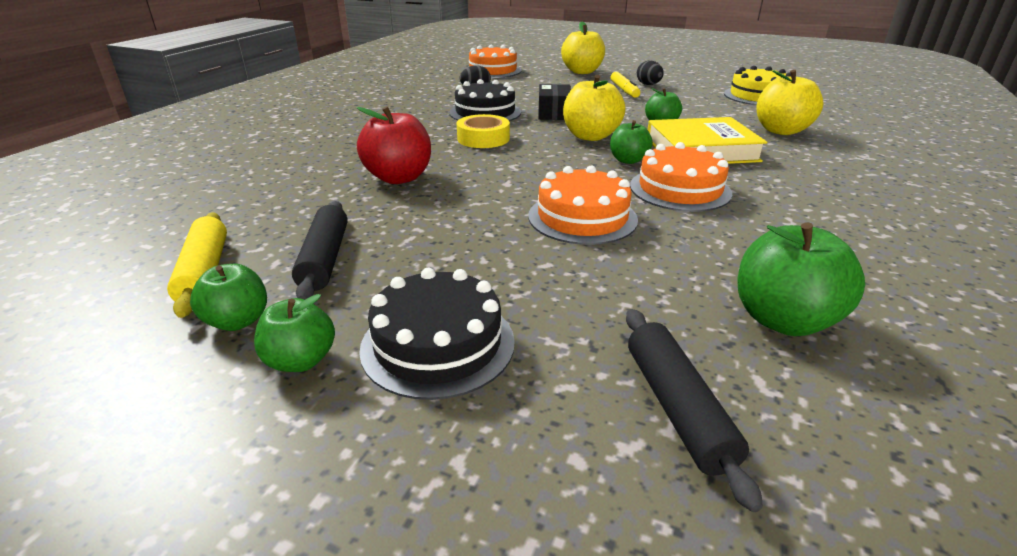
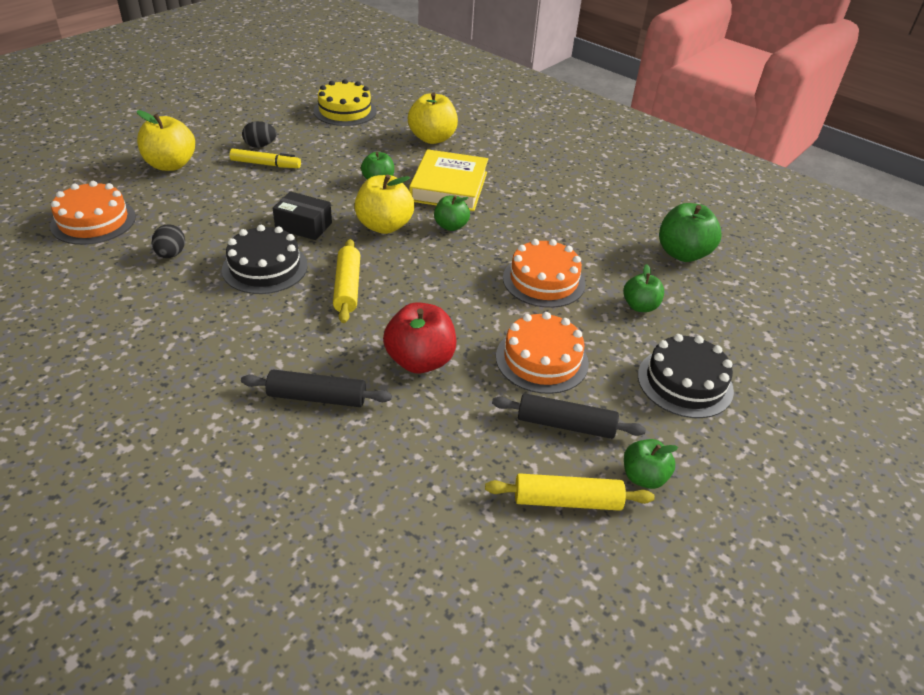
camera: 75 degrees left, 10 degrees up
green apple [254,294,335,372] -> green apple moved to [623,264,664,312]
yellow tape [457,114,510,148] -> yellow rolling pin [333,239,360,323]
black rolling pin [626,309,763,512] -> black rolling pin moved to [241,369,392,407]
orange cake [630,142,732,212] -> orange cake moved to [496,312,589,394]

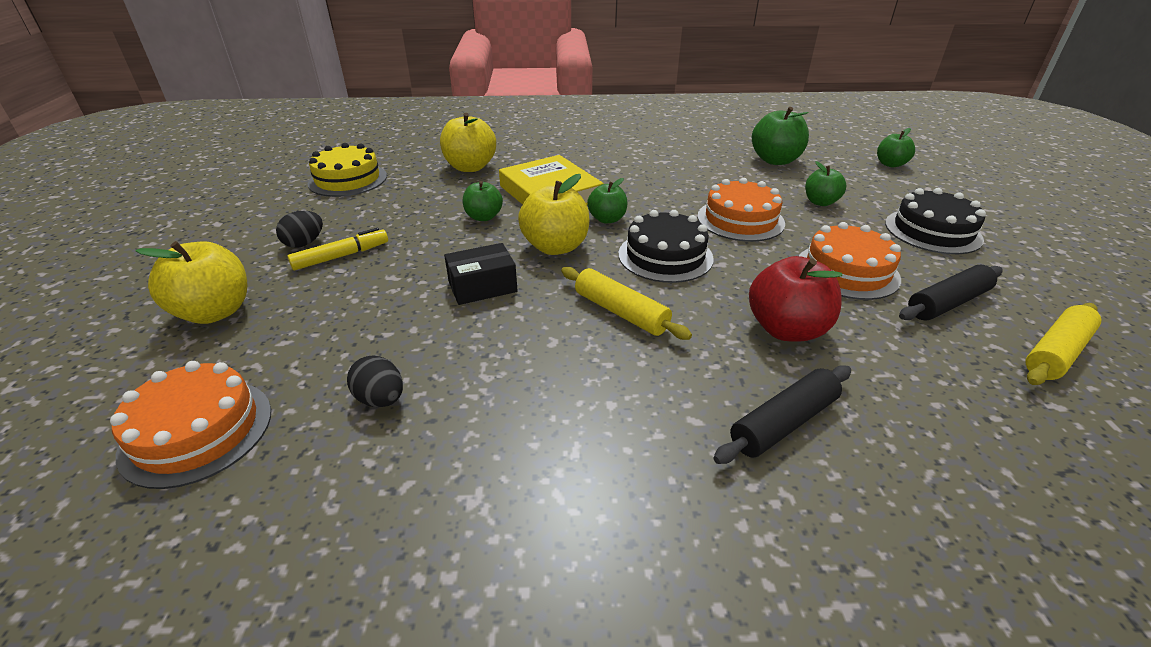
camera: 40 degrees left, 5 degrees down
black cake [222,225,308,294] -> black cake moved to [618,210,714,283]
green apple [624,439,678,489] -> green apple moved to [877,128,915,167]

